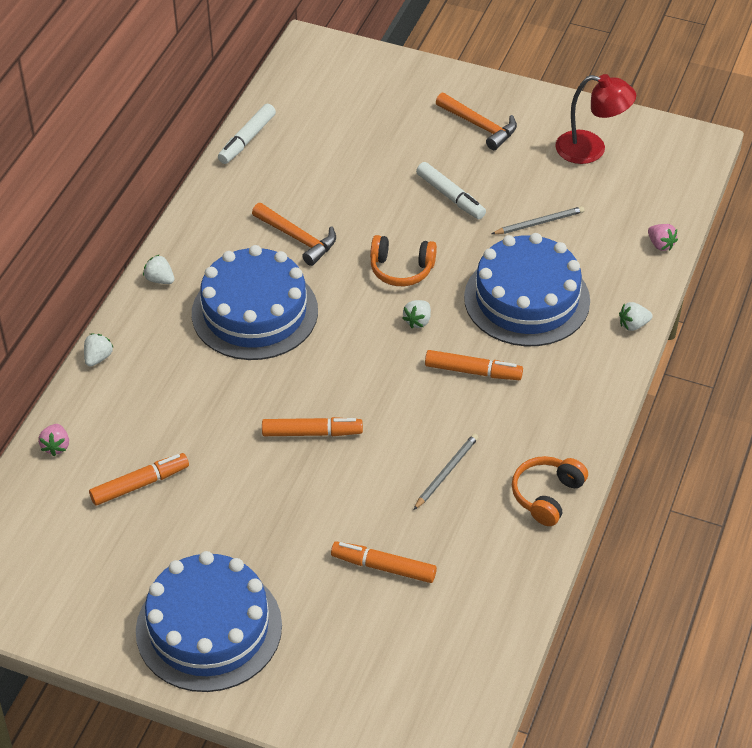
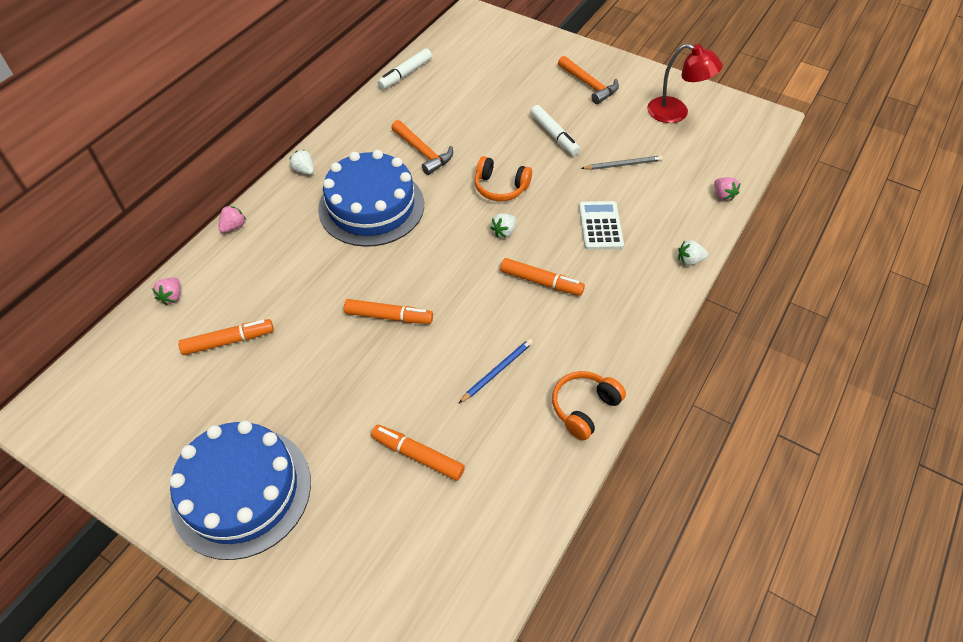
camera: 10 degrees right, 5 degrees up
white strawberry [84,334,114,367] -> pink strawberry [219,205,246,233]
grey pencil [414,433,479,510] -> blue pencil [459,339,533,403]
blue cake [464,233,590,346] -> white calculator [579,201,624,250]

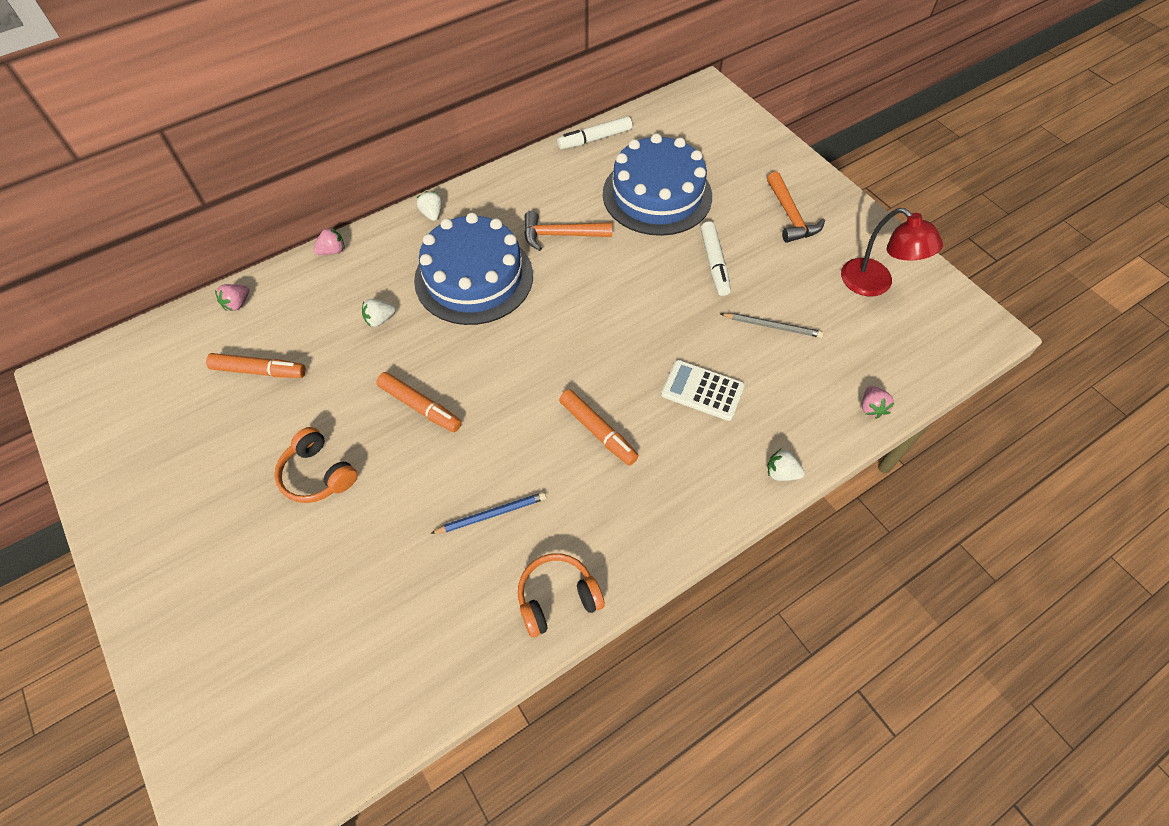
camera: 25 degrees right, 5 degrees up
blue cake [169,420,311,560] -> blue cake moved to [603,133,712,236]
orange marker [371,425,465,481] -> none
orange hammer [391,120,453,175] -> orange hammer turned 105 degrees clockwise [524,211,612,251]
orange headphones [475,156,532,201] -> orange headphones moved to [274,427,358,503]
white strawberry [490,214,516,238] -> white strawberry moved to [362,299,396,327]
white calculator [579,201,624,250] -> white calculator turned 90 degrees counterclockwise [661,360,745,421]

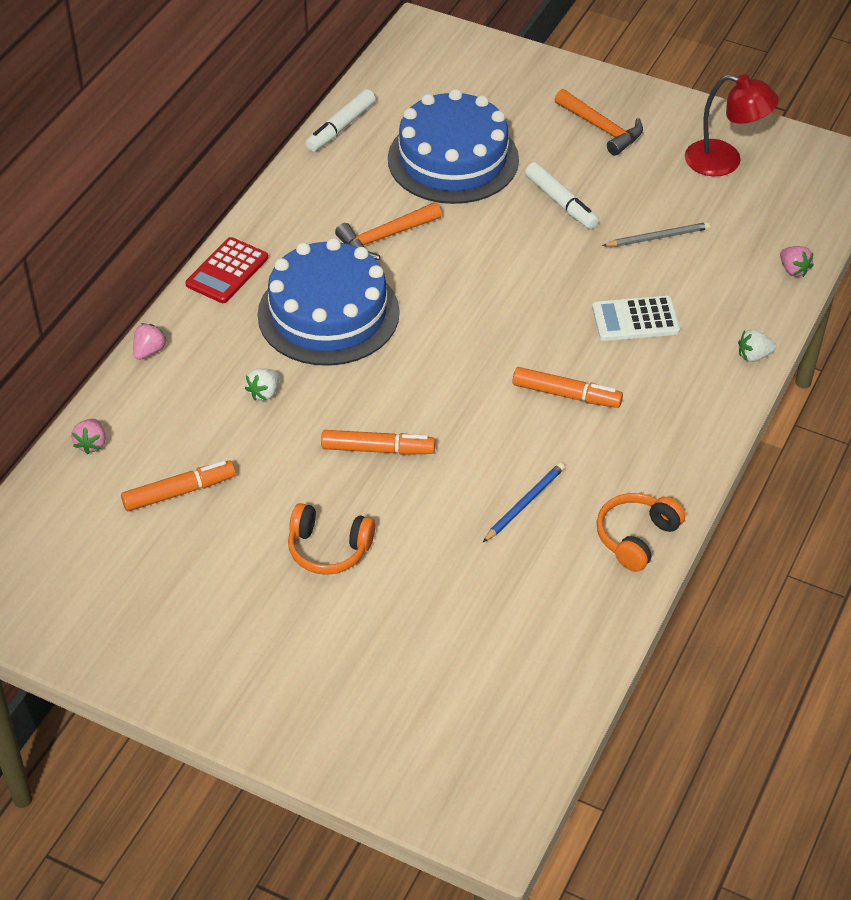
camera: 30 degrees left, 10 degrees down
white strawberry [417,191,442,221] -> red calculator [185,237,268,303]

